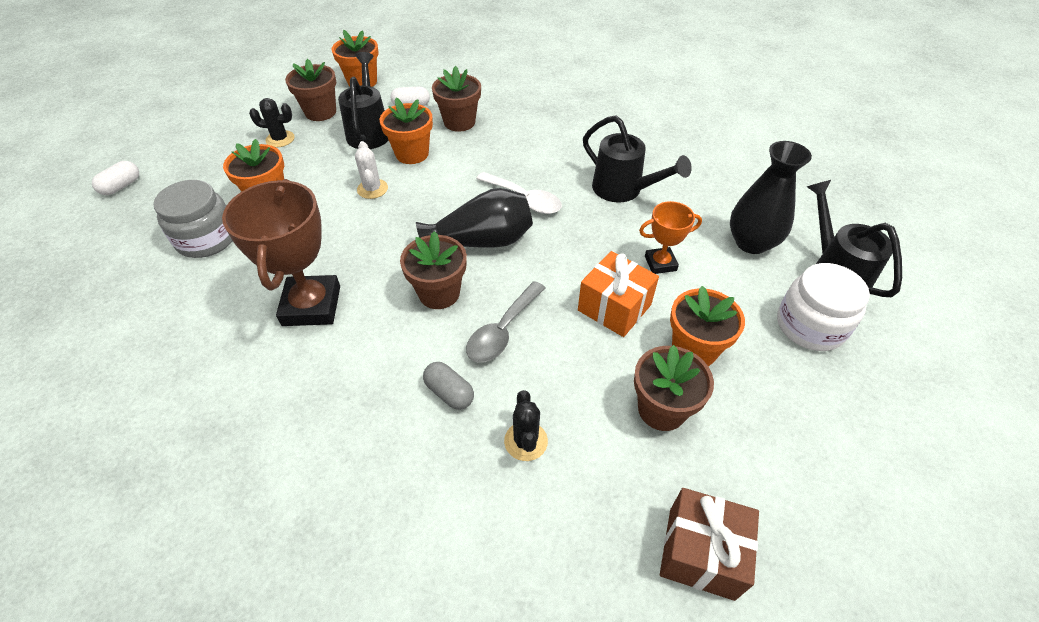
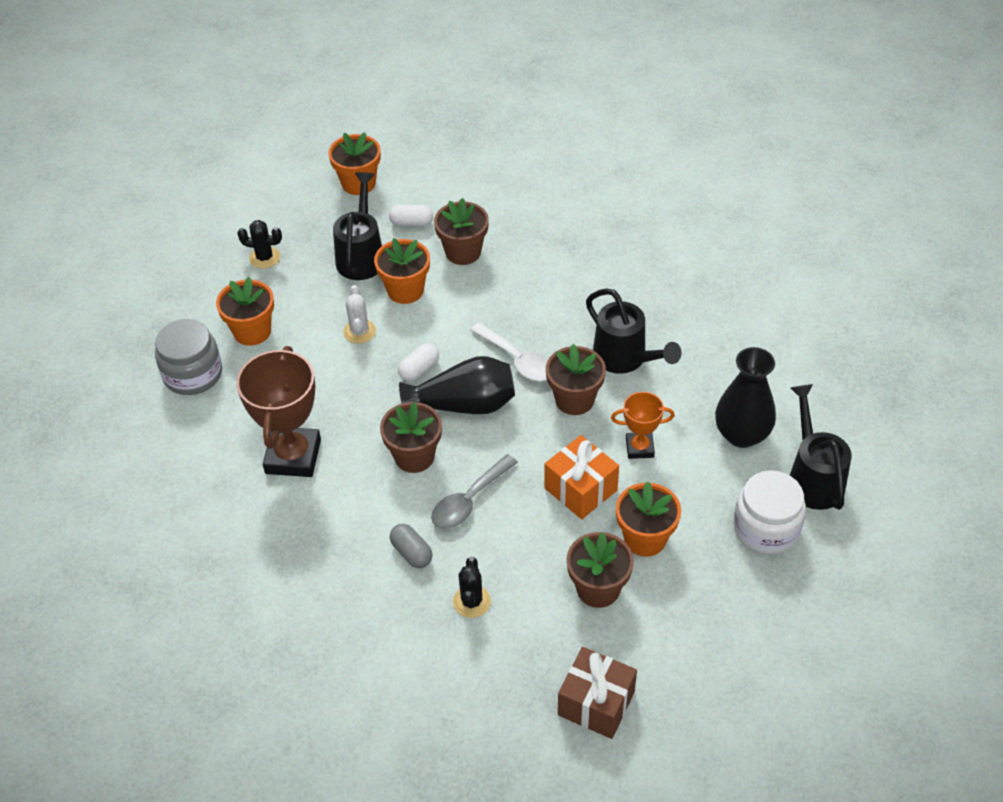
camera: 10 degrees right, 0 degrees up
white capsule [92,161,139,195] -> white capsule moved to [398,343,439,382]
brown flower pot [285,59,336,121] -> brown flower pot moved to [546,344,606,415]

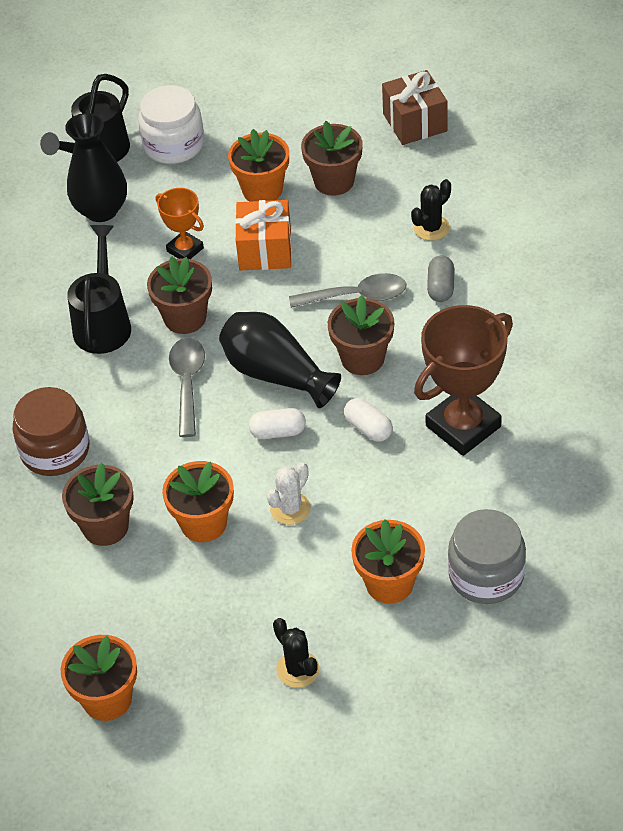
camera: 135 degrees left, 0 degrees up
black watering can [333,172,382,280] -> none
white capsule [389,204,433,227] -> white capsule moved to [344,398,393,442]
white spoon [470,322,548,381] -> grey spoon [169,338,205,437]
none -> brown jar [13,387,89,476]

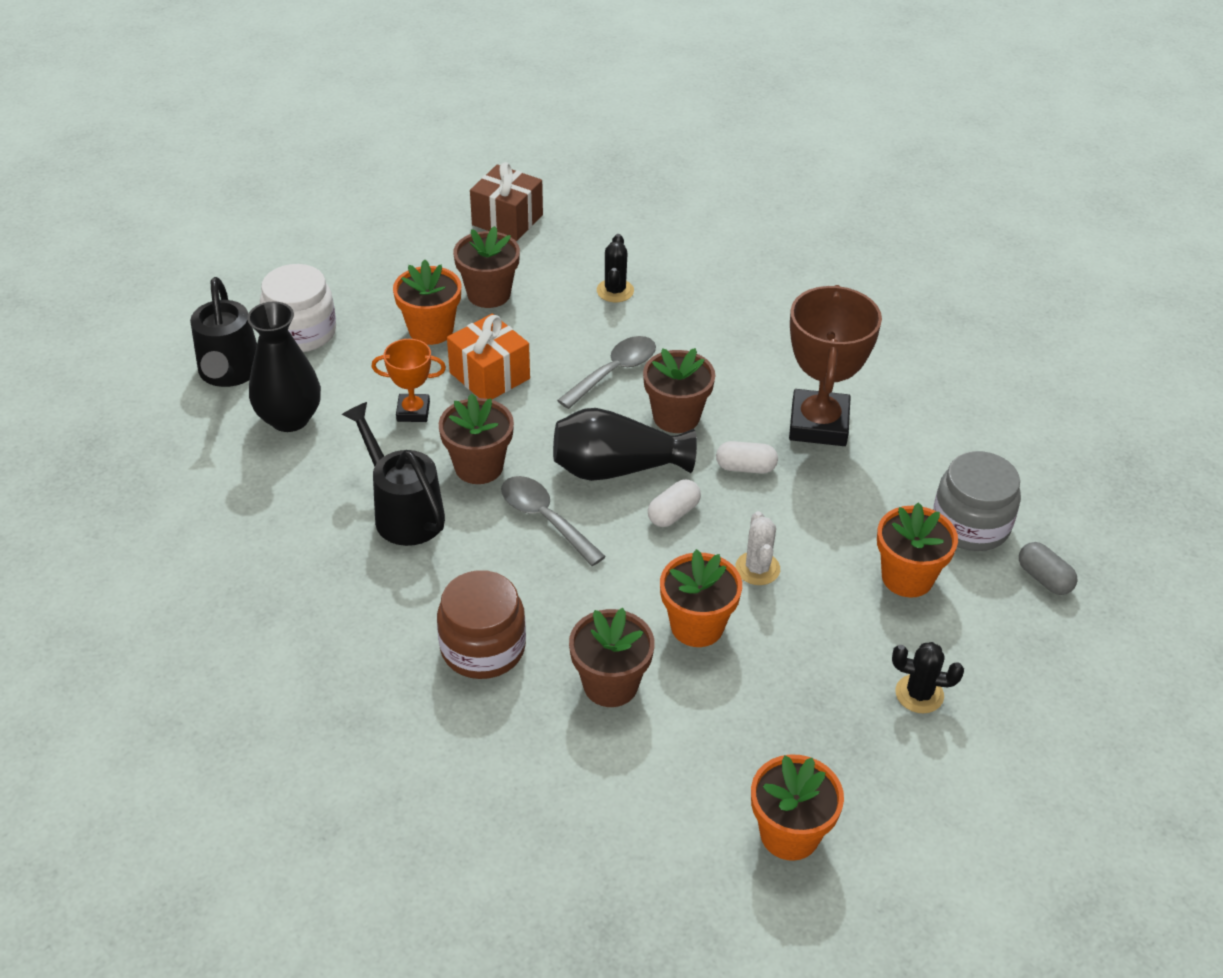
camera: 45 degrees left, 5 degrees down
grey capsule [427,255,454,302] -> grey capsule moved to [1019,542,1077,595]

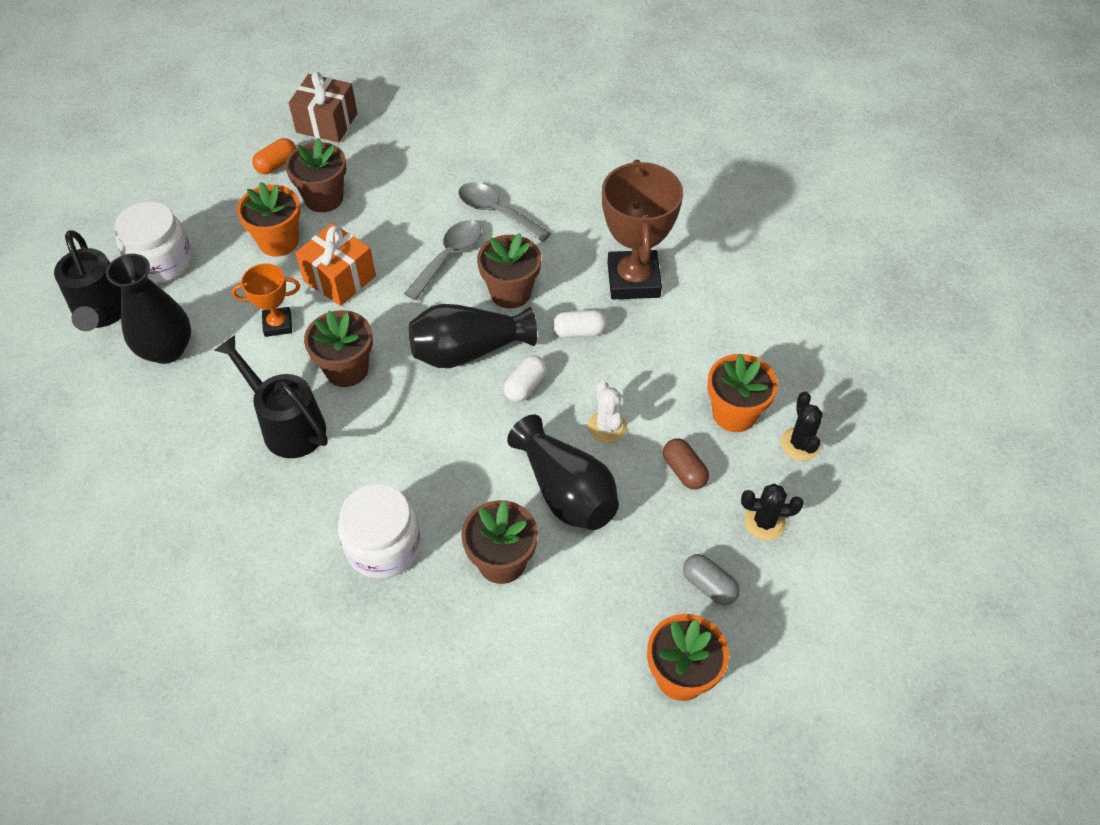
camera: 10 degrees left, 10 degrees up
brown jar [437,570,526,679] -> white jar [338,484,421,579]
grey spoon [501,476,606,566] -> grey spoon moved to [458,183,551,242]
black cactus [597,234,634,302] -> black cactus moved to [781,392,823,461]
orange flower pot [660,549,742,647] -> black vase [507,415,619,530]
grey jar [933,451,1021,551] -> none
grey capsule [1019,542,1077,595] -> grey capsule moved to [683,554,740,605]
none -> orange capsule [252,138,296,174]
none -> brown capsule [663,438,709,490]

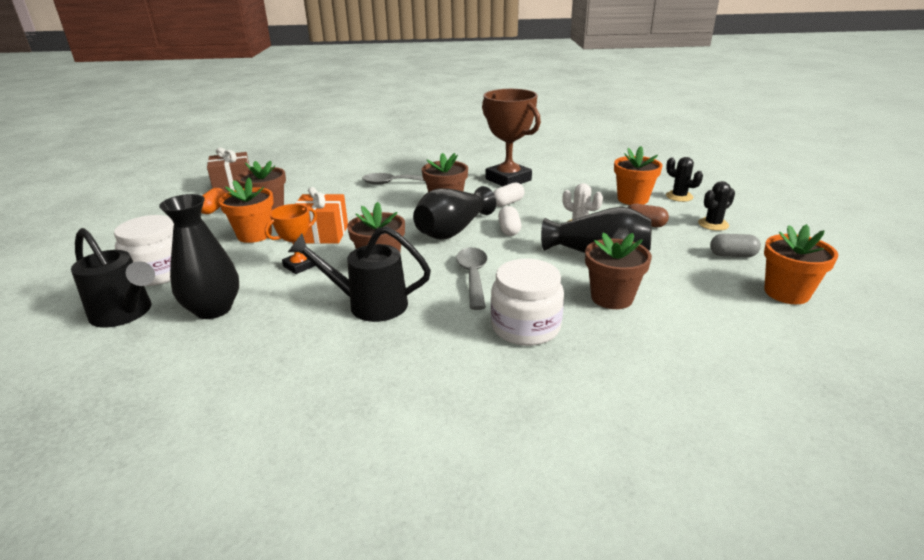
camera: 35 degrees left, 25 degrees down
grey spoon [404,220,481,300] -> grey spoon moved to [456,247,487,310]

